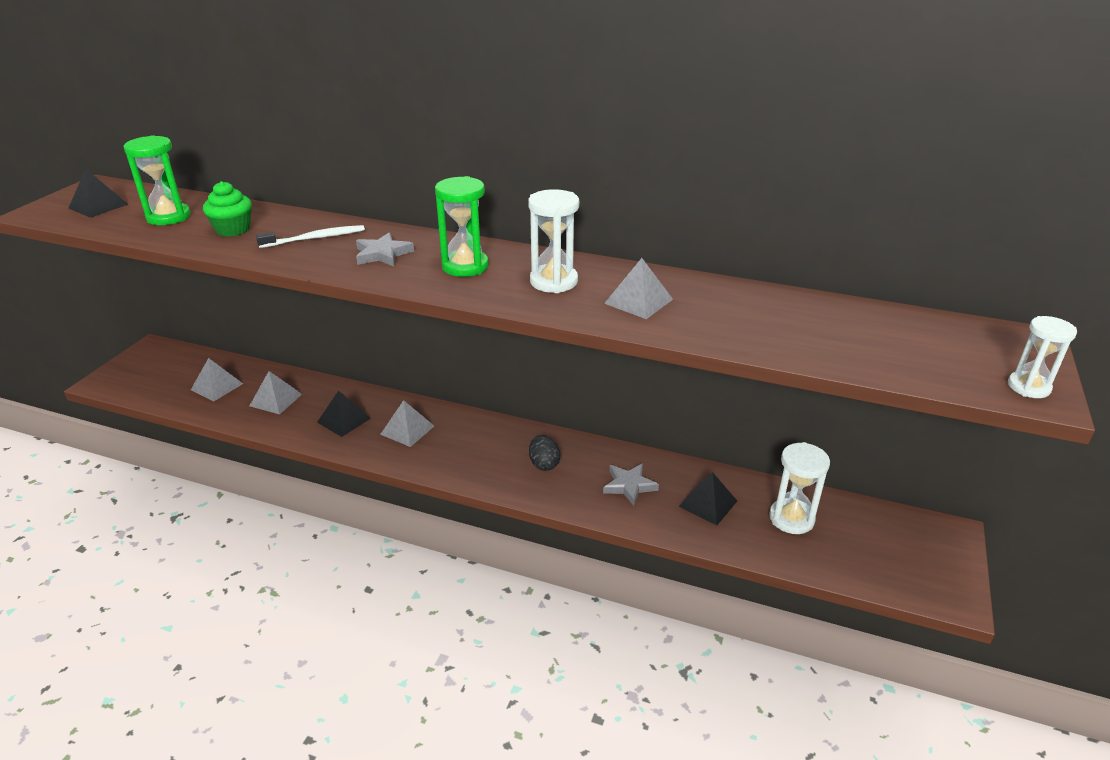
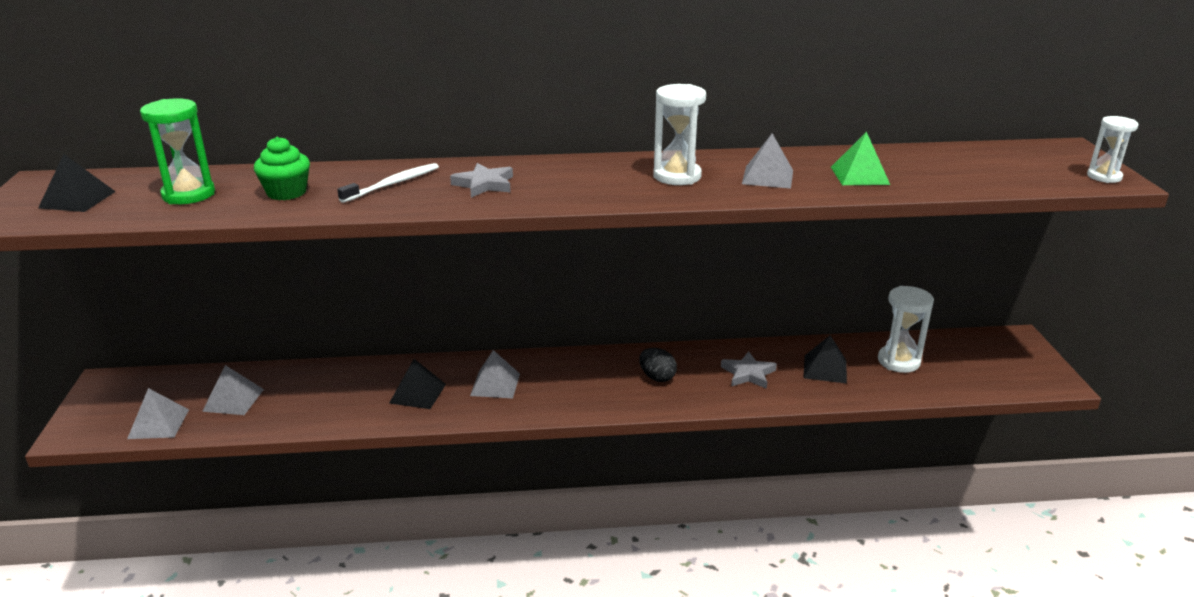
camera: 25 degrees left, 5 degrees down
grey pyramid [250,371,302,414] -> grey pyramid moved to [127,388,189,439]
green hourglass [435,176,489,277] -> none
none -> green pyramid [831,132,890,185]

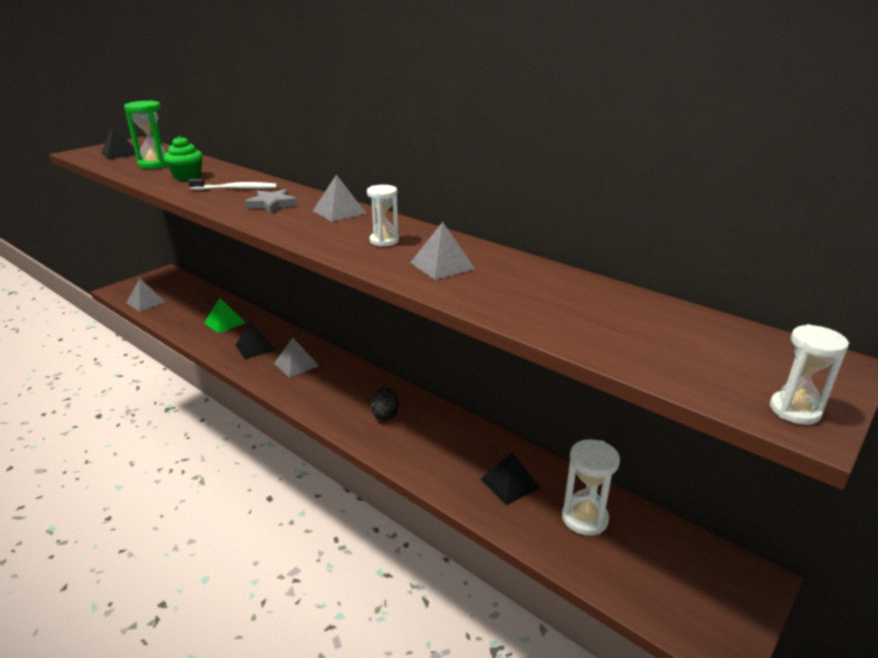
camera: 45 degrees right, 0 degrees up
grey pyramid [202,365,264,415] -> grey pyramid moved to [313,175,366,222]
white hourglass [653,84,706,185] -> white hourglass [367,185,399,247], size x0.66
grey star [721,351,777,389] -> none
green pyramid [831,132,890,185] -> green pyramid moved to [204,298,245,333]

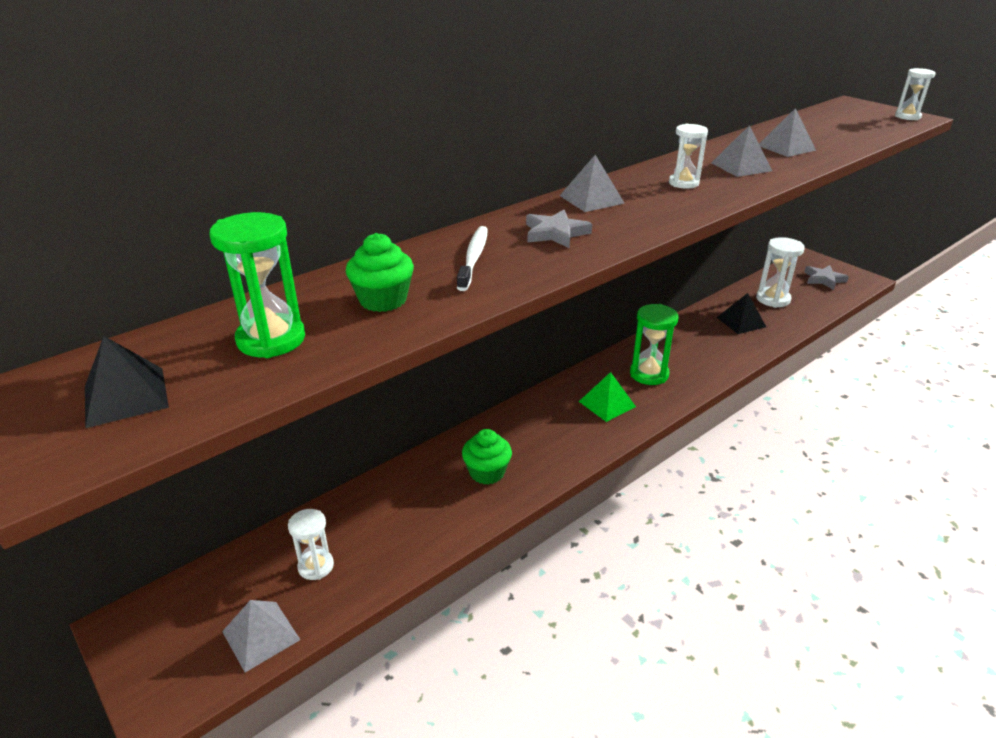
camera: 80 degrees left, 5 degrees up
green pyramid [204,298,245,333] -> green pyramid moved to [579,372,636,422]
black pyramid [235,322,276,359] -> green cupcake [462,429,512,485]
grey pyramid [274,338,319,378] -> grey pyramid moved to [759,108,816,157]
black egg [371,388,399,420] -> green hourglass [630,304,678,385]
none -> white hourglass [288,509,334,580]
none -> grey star [804,265,849,290]

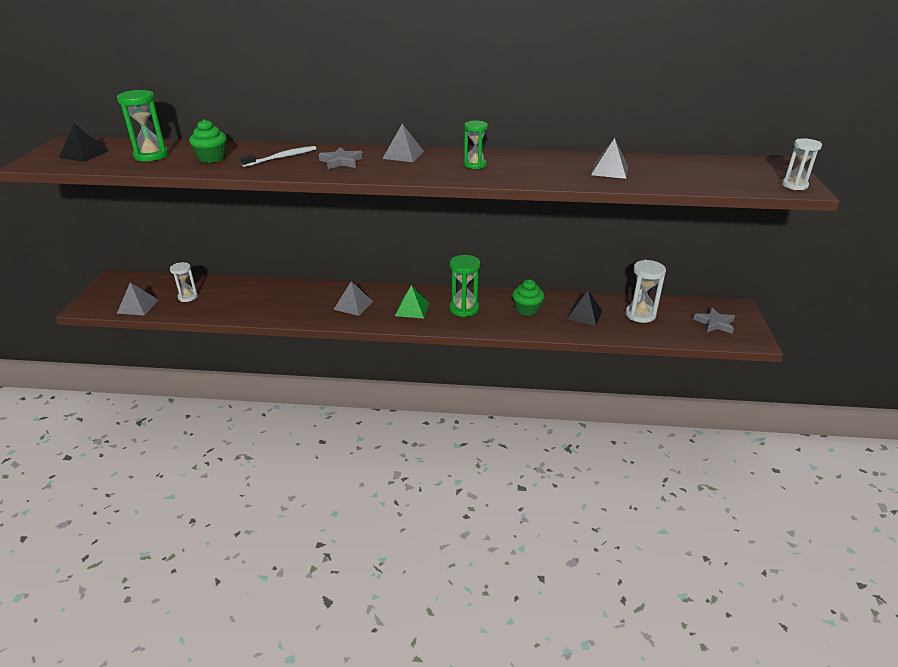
camera: 45 degrees right, 0 degrees up
green cupcake [462,429,512,485] -> green cupcake moved to [512,279,544,316]
white hourglass [669,124,708,189] -> green hourglass [464,121,488,169]
grey pyramid [711,125,772,177] -> grey pyramid moved to [334,281,373,316]

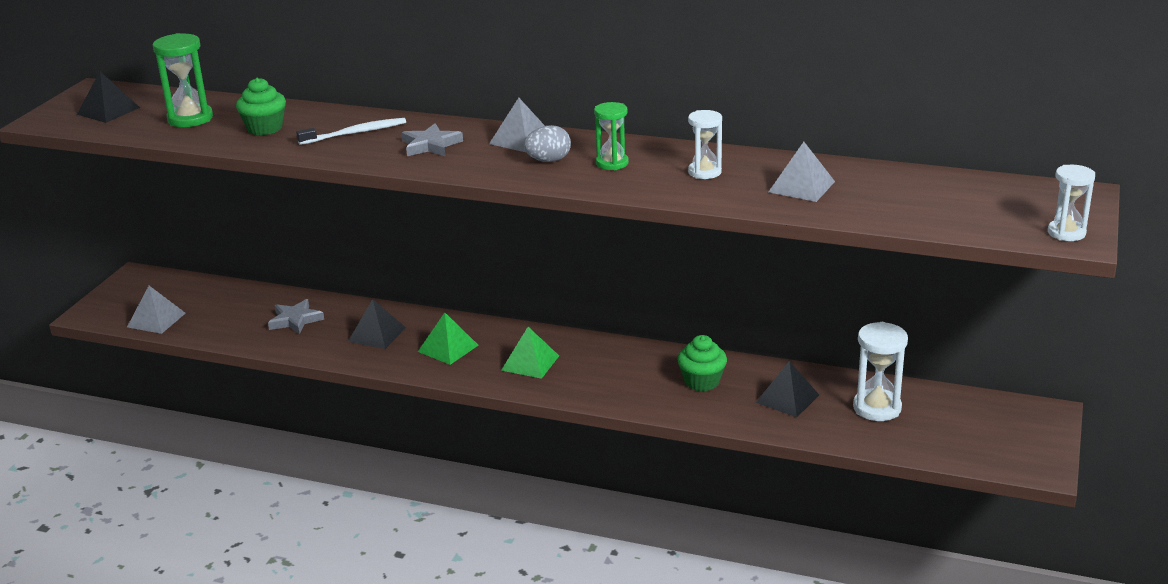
camera: 15 degrees right, 5 degrees down
white hourglass [170,262,198,302] -> white hourglass moved to [688,110,722,179]
grey pyramid [334,281,373,316] -> green pyramid [418,313,479,365]
green hourglass [450,255,480,317] -> none
grey star [693,307,735,334] -> grey star moved to [268,299,324,335]
none -> black pyramid [348,299,406,349]
none -> grey egg [524,125,571,162]

